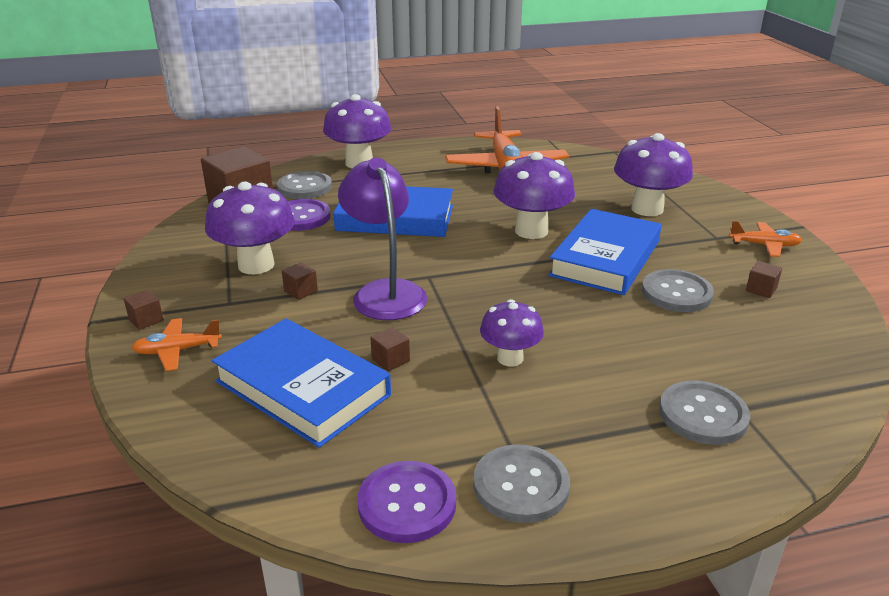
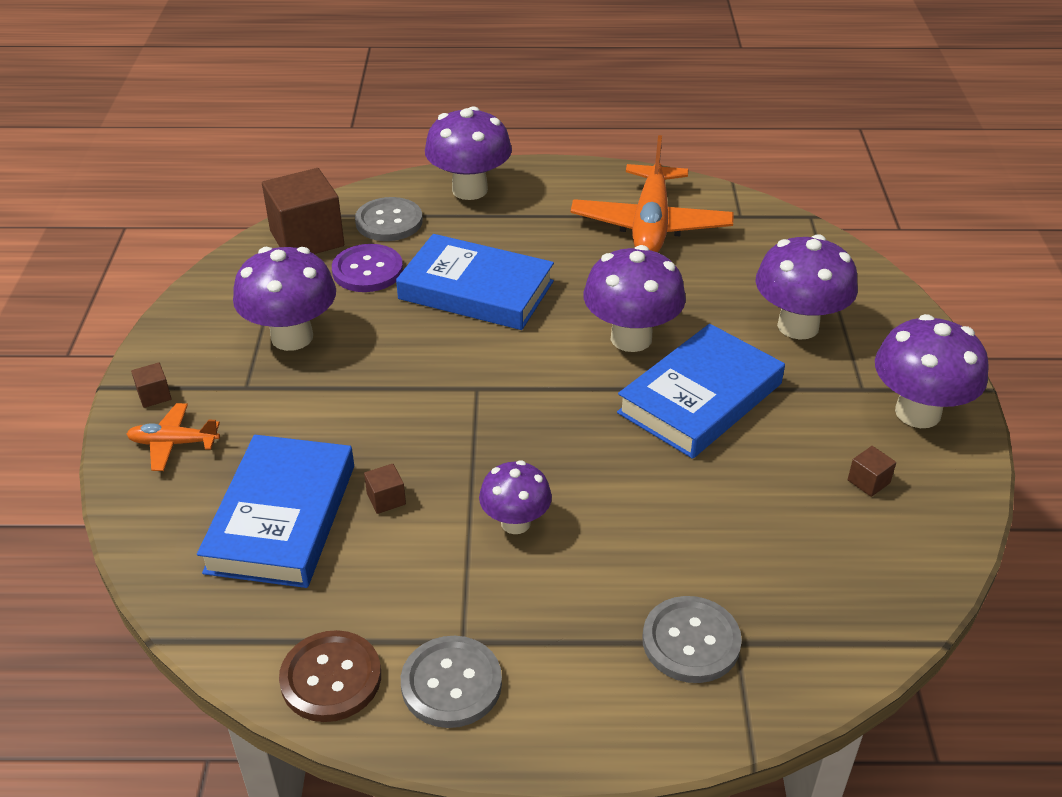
camera: 15 degrees right, 10 degrees up
blue book [212,318,391,448] -> blue book turned 45 degrees clockwise [197,435,354,588]
brown cube [282,262,318,300] -> none
purple lamp [338,158,427,320] -> none
purple button [357,461,456,543] -> brown button [279,630,381,722]
grey button [642,269,714,312] -> none
orange plane [729,221,802,257] -> purple mushroom [875,314,989,428]

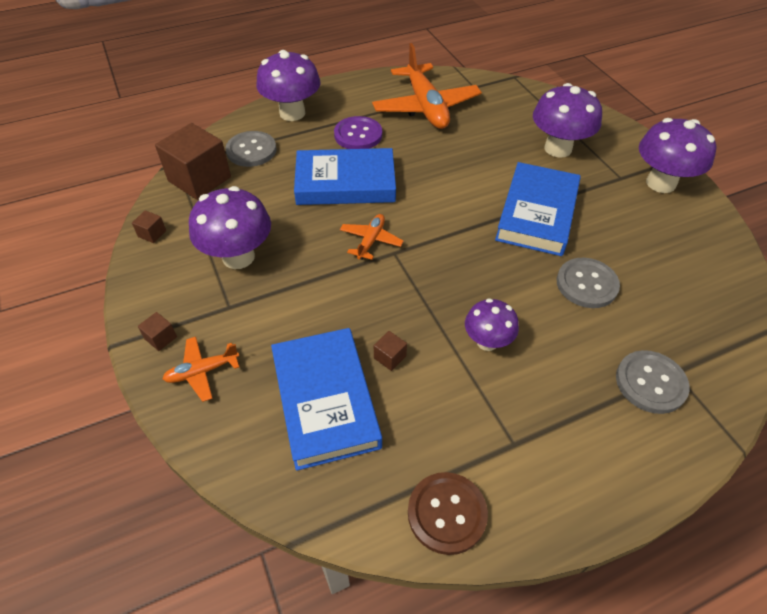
camera: 25 degrees left, 10 degrees up
purple button [332,244,403,292] -> purple button moved to [334,116,382,149]
grey button [401,636,502,728] -> grey button moved to [557,258,620,308]
purple mushroom [584,245,686,352] -> none
brown cube [848,446,896,497] -> brown cube moved to [132,210,166,243]
none -> orange plane [340,214,404,260]

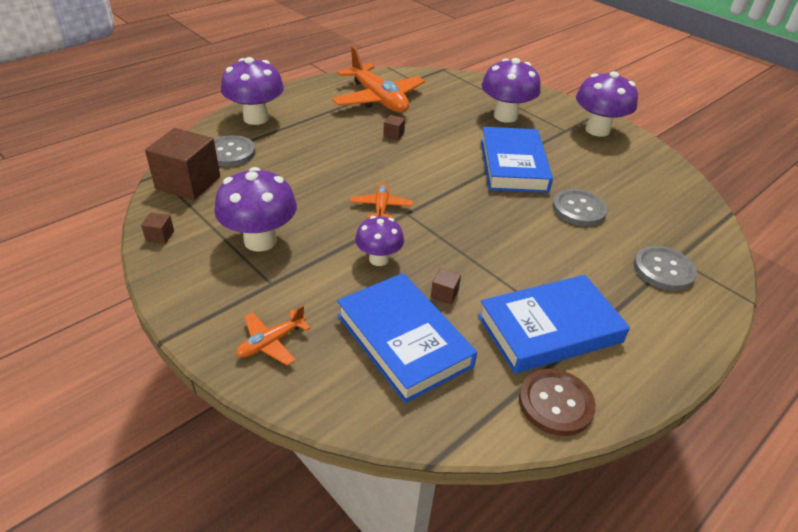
camera: 20 degrees left, 10 degrees down
brown cube [138,312,177,351] -> brown cube moved to [383,115,405,140]
blue book [294,148,396,205] -> blue book moved to [478,275,630,374]
purple button [334,116,382,149] -> none
purple mushroom [465,298,519,351] -> purple mushroom moved to [355,216,404,266]

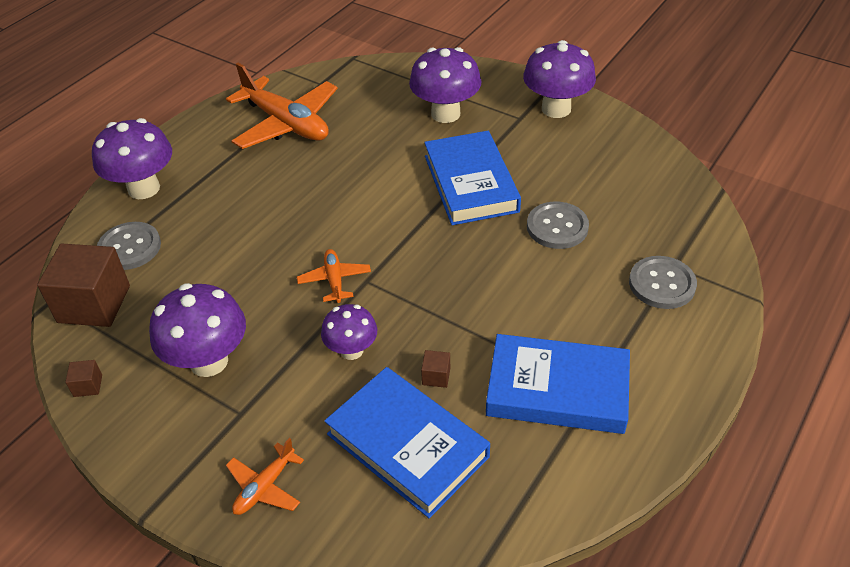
camera: 10 degrees left, 5 degrees up
brown cube [383,115,405,140] -> none
blue book [478,275,630,374] -> blue book turned 45 degrees clockwise [486,334,630,434]
brown button [519,369,596,436] -> none

